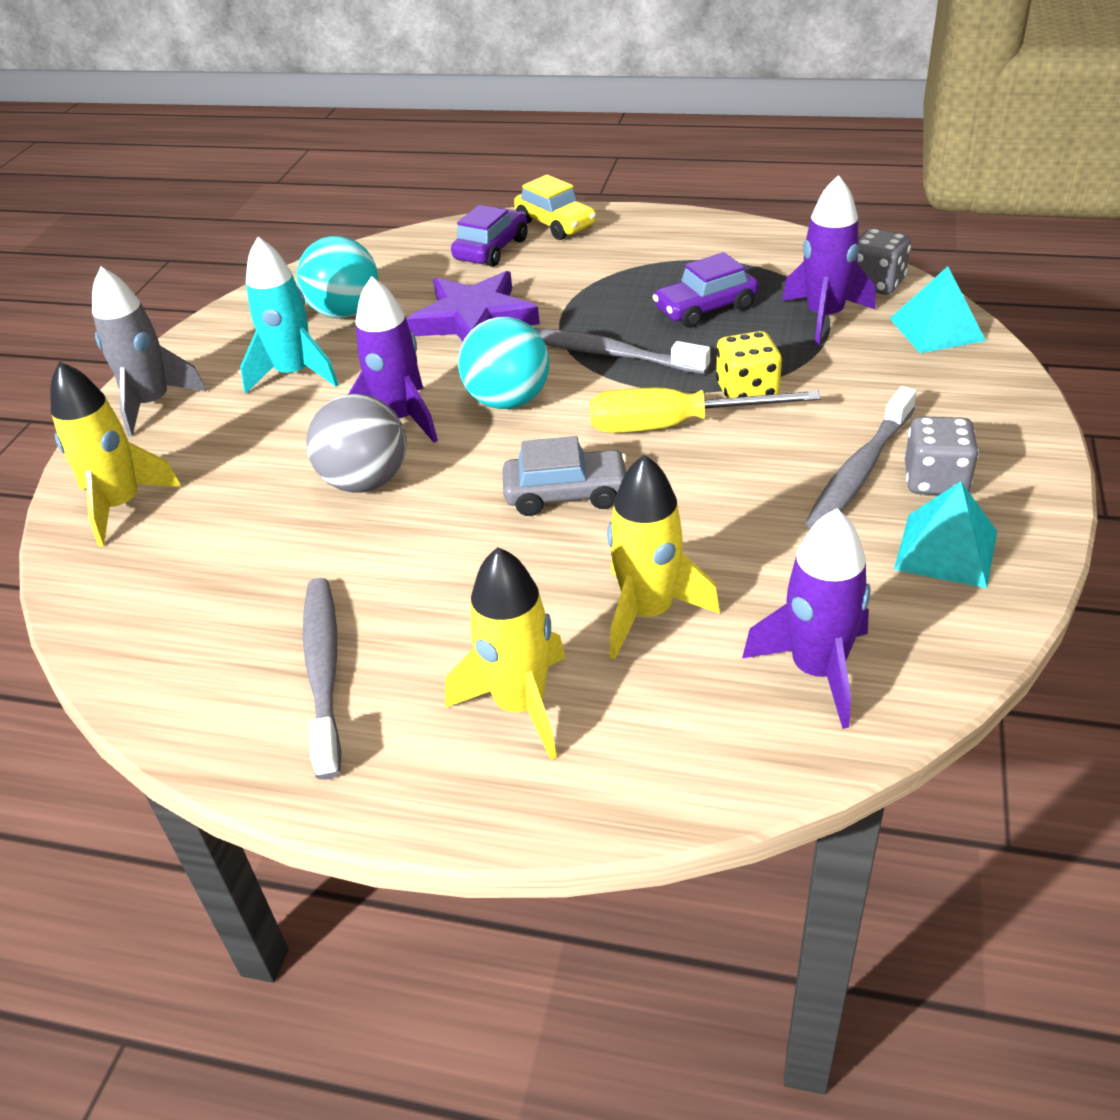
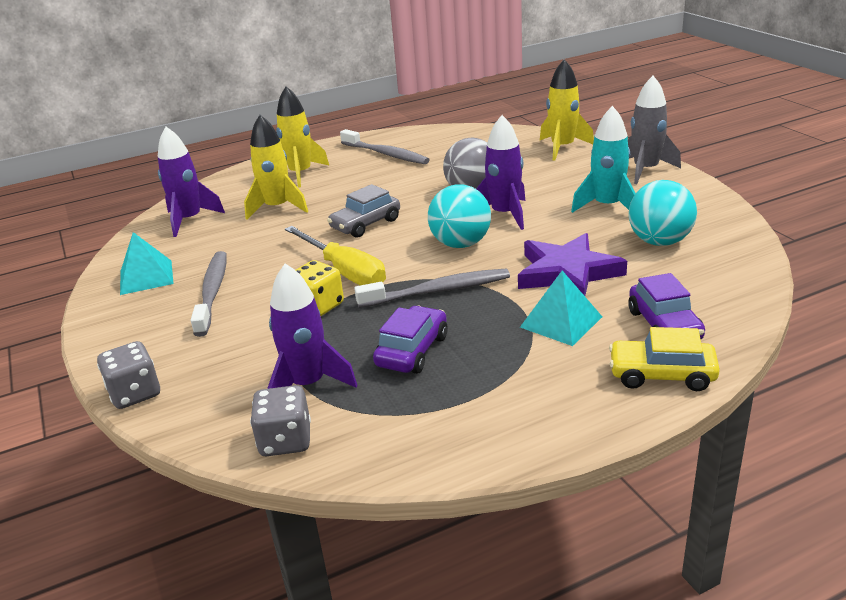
camera: 140 degrees right, 10 degrees down
yellow screwdriver [590,388,821,433] -> yellow screwdriver turned 90 degrees clockwise [285,226,386,285]
turquoise pyramid [889,266,986,353] -> turquoise pyramid moved to [520,271,602,346]
grey dice [905,416,979,495] -> grey dice moved to [97,341,160,409]

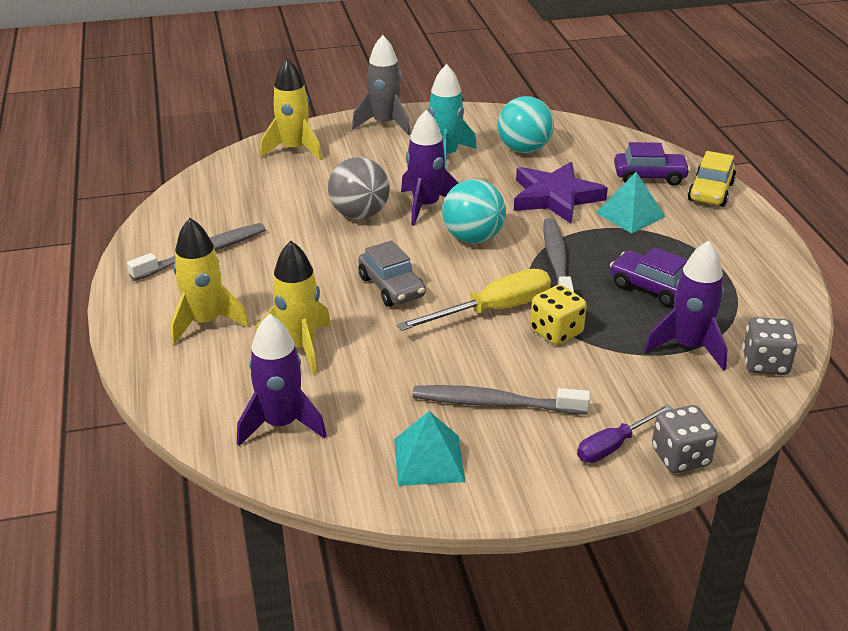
camera: 80 degrees left, 5 degrees up
none -> purple screwdriver [577,404,673,463]

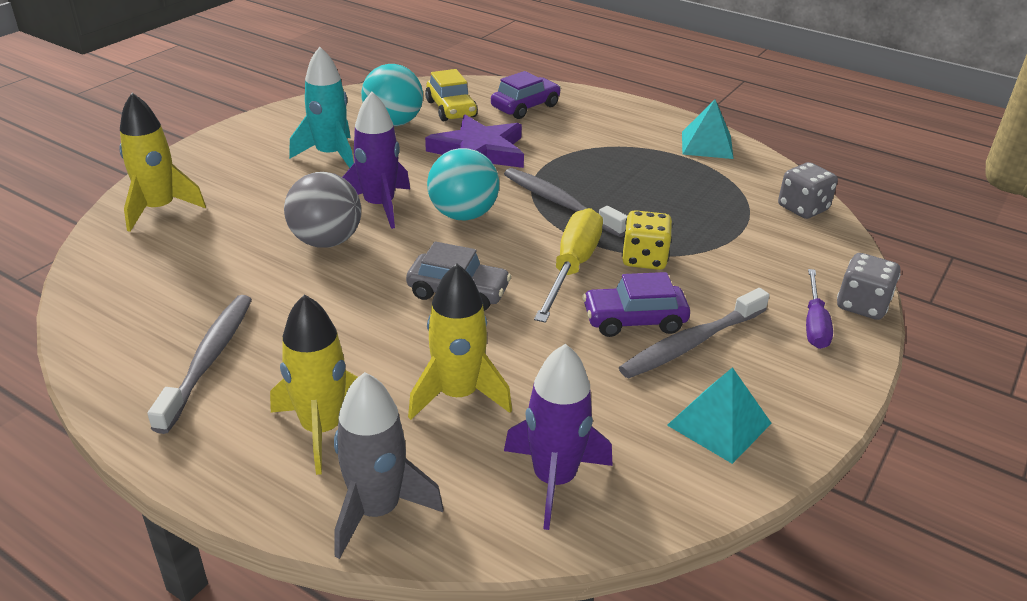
camera: 45 degrees left, 0 degrees up
grey rocket [352,35,410,135] -> grey rocket moved to [334,372,443,559]
turquoise pyramid [596,172,665,233] -> turquoise pyramid moved to [682,99,734,159]
purple car [610,247,688,307] -> purple car moved to [582,272,690,337]
purple rocket [644,241,728,371] -> none
yellow car [688,151,736,207] -> yellow car moved to [425,69,478,122]

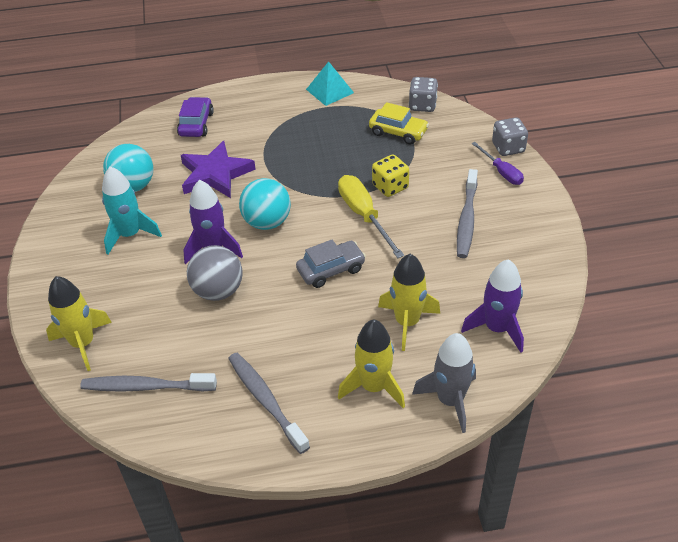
camera: 40 degrees left, 10 degrees up
yellow car [425,69,478,122] -> yellow car moved to [369,102,429,144]
grey toothbrush [504,168,627,237] -> grey toothbrush moved to [80,373,217,392]
purple car [582,272,690,337] -> none
turquoise pyramid [667,367,772,464] -> none

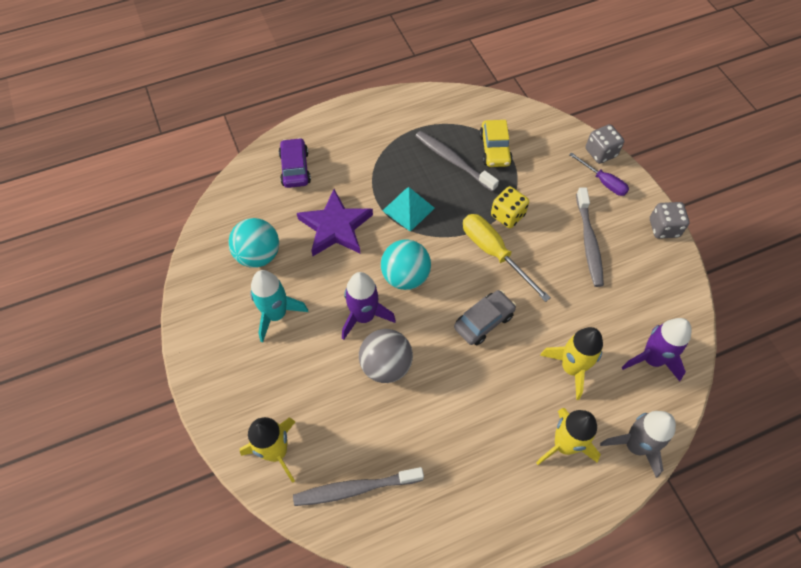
camera: 15 degrees left, 15 degrees up
grey toothbrush [228,353,310,454] -> grey toothbrush moved to [416,131,499,192]
turquoise pyramid [306,61,354,106] -> turquoise pyramid moved to [382,187,434,232]
yellow car [369,102,429,144] -> yellow car turned 75 degrees clockwise [479,120,513,167]
grey dice [409,77,438,112] -> grey dice moved to [650,202,689,239]

